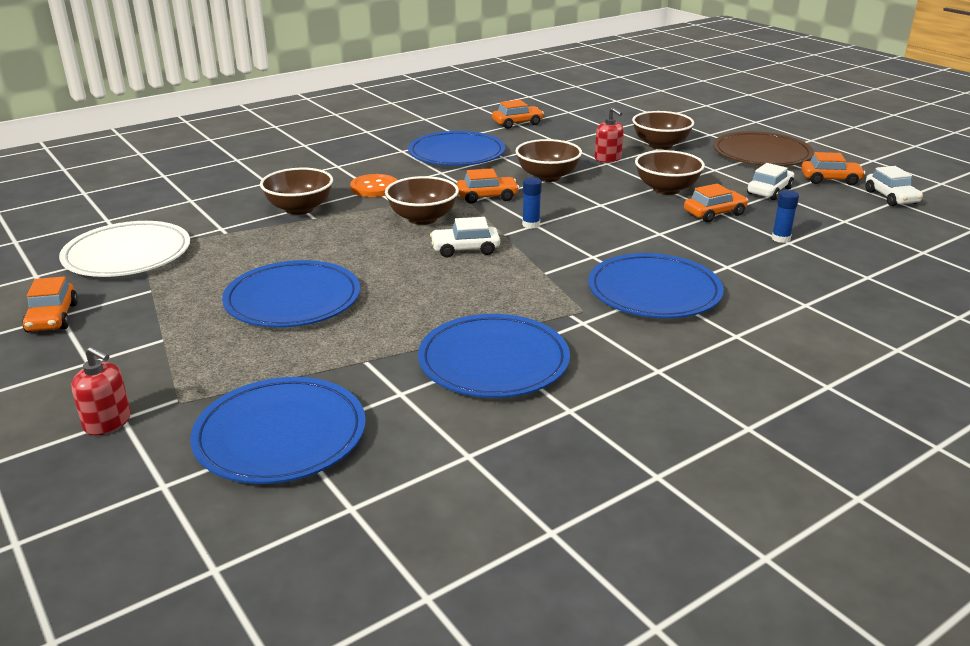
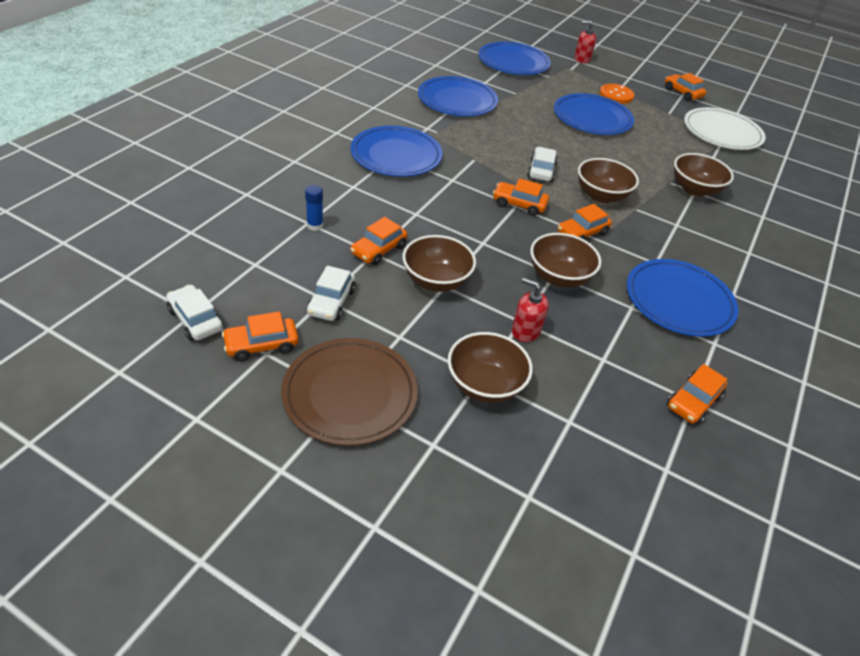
camera: 150 degrees right, 15 degrees up
orange button [350,174,397,197] -> orange button moved to [600,84,634,104]
white car [430,217,500,258] -> white car turned 45 degrees counterclockwise [527,147,557,182]
blue glue stick [522,177,542,229] -> orange car [493,178,549,216]

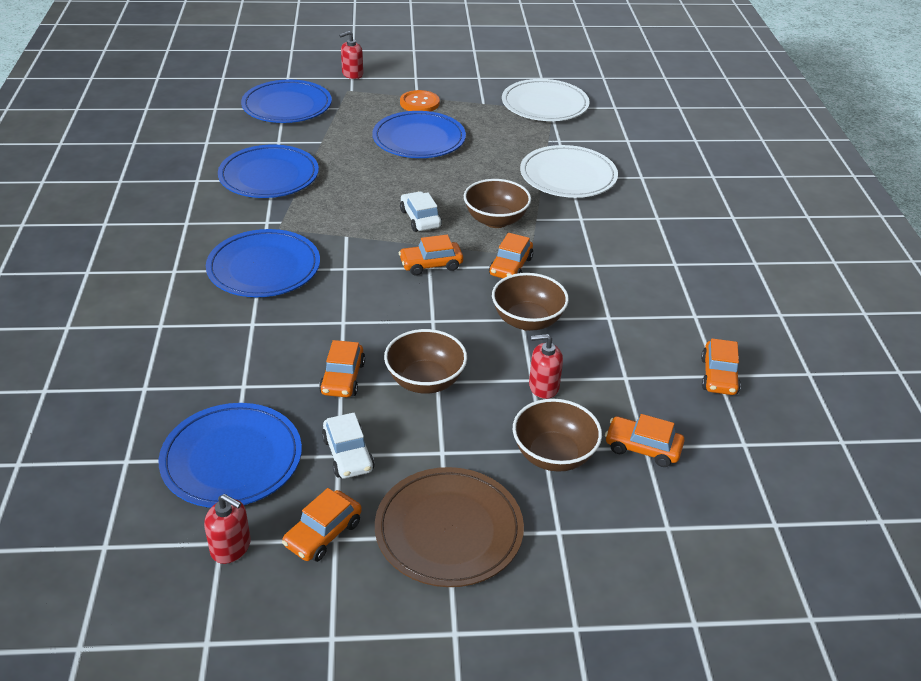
camera: 30 degrees left, 5 degrees down
white car [166,285,223,341] -> red soap dispenser [204,494,251,564]
blue glue stick [305,185,323,231] -> none
blue plate [627,259,738,337] -> blue plate moved to [158,403,302,508]
orange car [665,73,706,101] -> orange car moved to [605,414,685,467]
brown bowl [674,153,734,197] -> white plate [520,145,618,198]

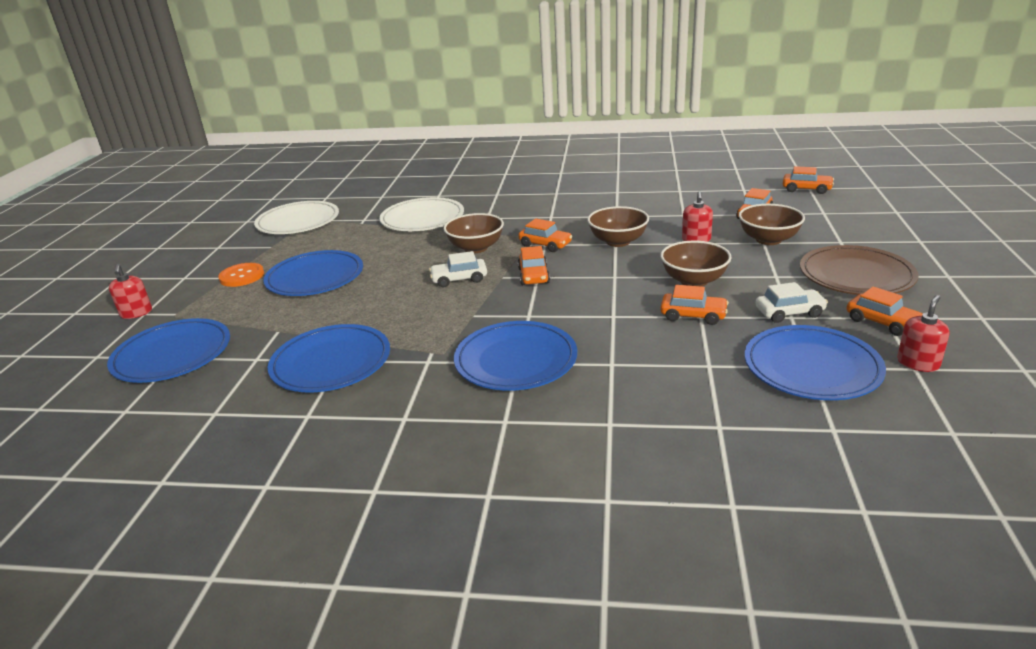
camera: 75 degrees left, 10 degrees down
orange car [701,338,741,395] -> orange car moved to [783,166,834,194]

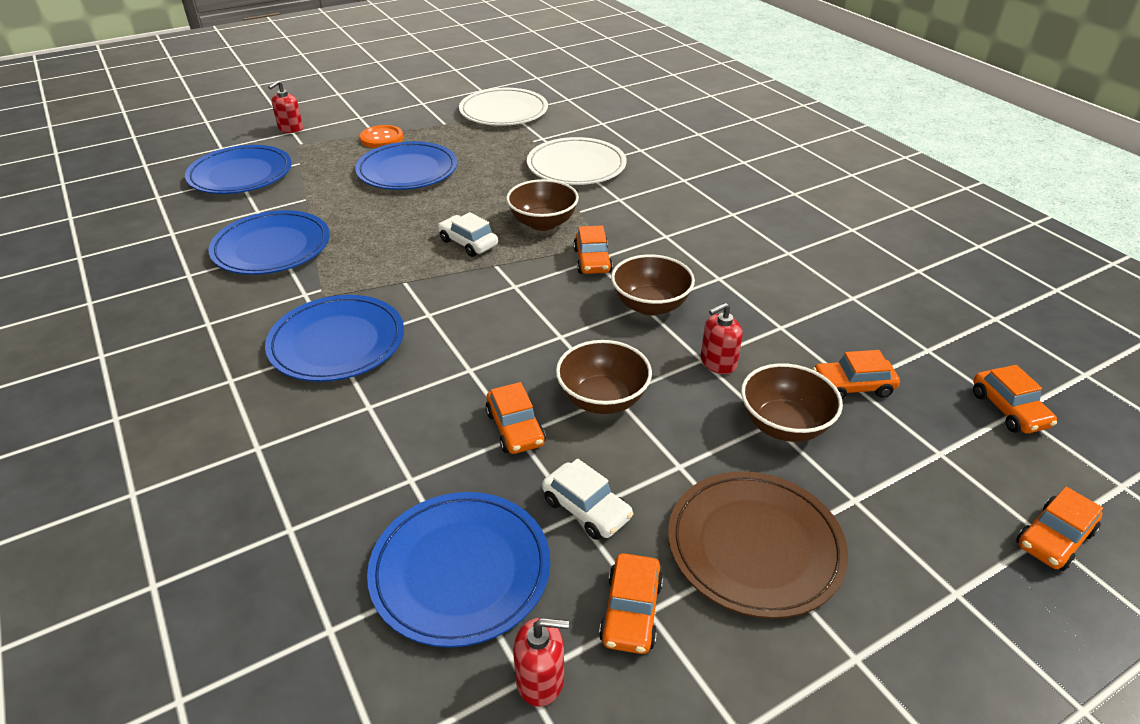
camera: 50 degrees right, 10 degrees up
orange car [518,246,550,285] -> orange car moved to [1016,487,1103,571]

